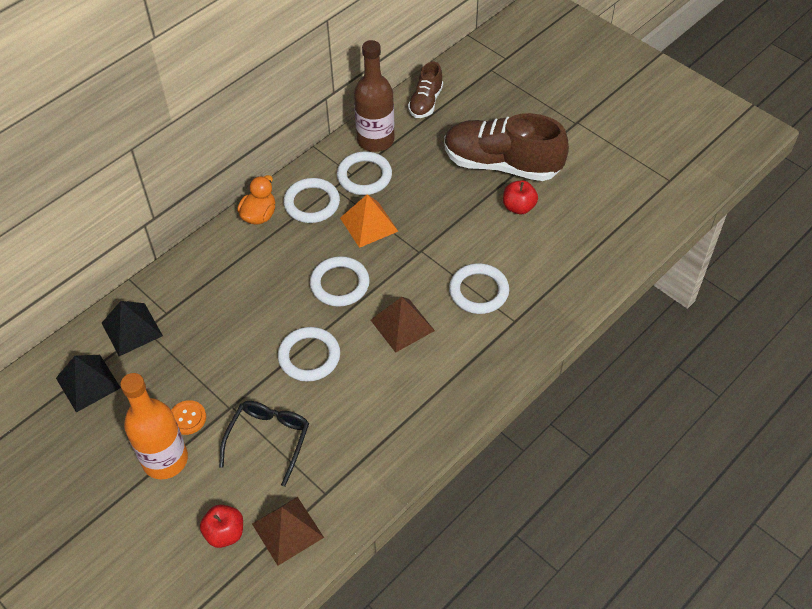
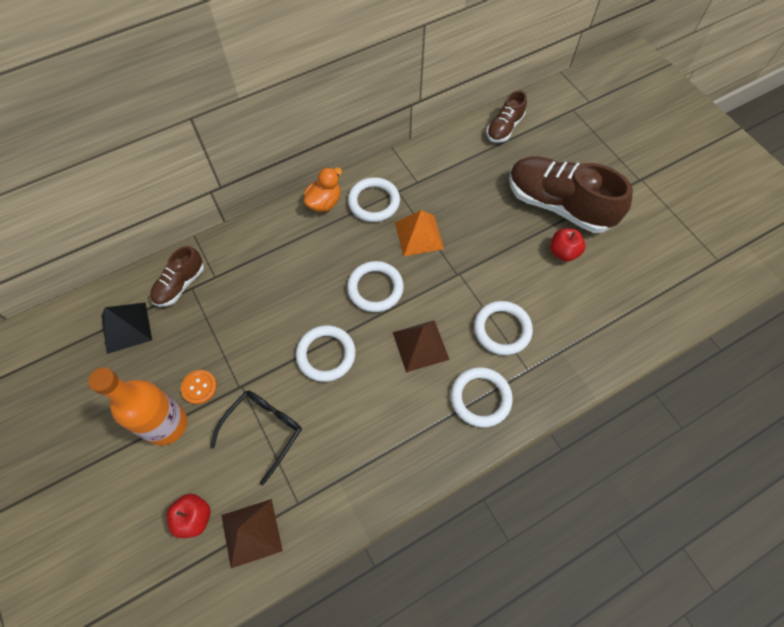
camera: 15 degrees right, 10 degrees up
black pyramid [102,301,163,356] -> brown shoe [150,246,204,307]
white ring [337,151,392,195] -> white ring moved to [450,367,513,427]
brown bottle [354,40,394,152] -> none

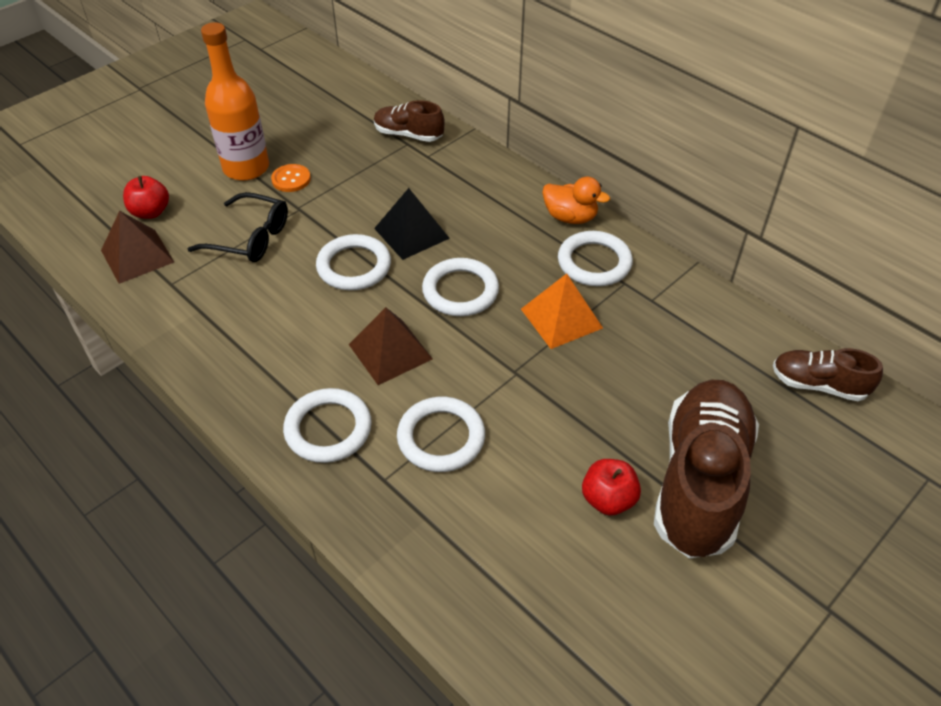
camera: 75 degrees right, 15 degrees down
black pyramid [101,302,152,354] -> black pyramid moved to [374,188,450,260]

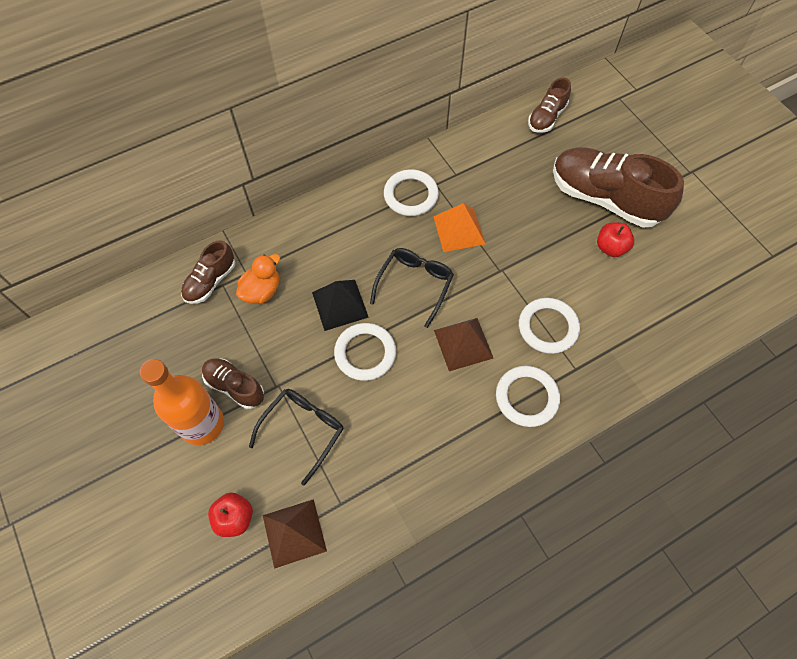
camera: 75 degrees left, 15 degrees up
orange button [271,164,311,192] -> brown shoe [202,358,264,409]
white ring [422,258,499,316] -> black glasses [370,248,454,328]
orange duck [542,177,610,224] -> orange duck moved to [236,254,280,304]

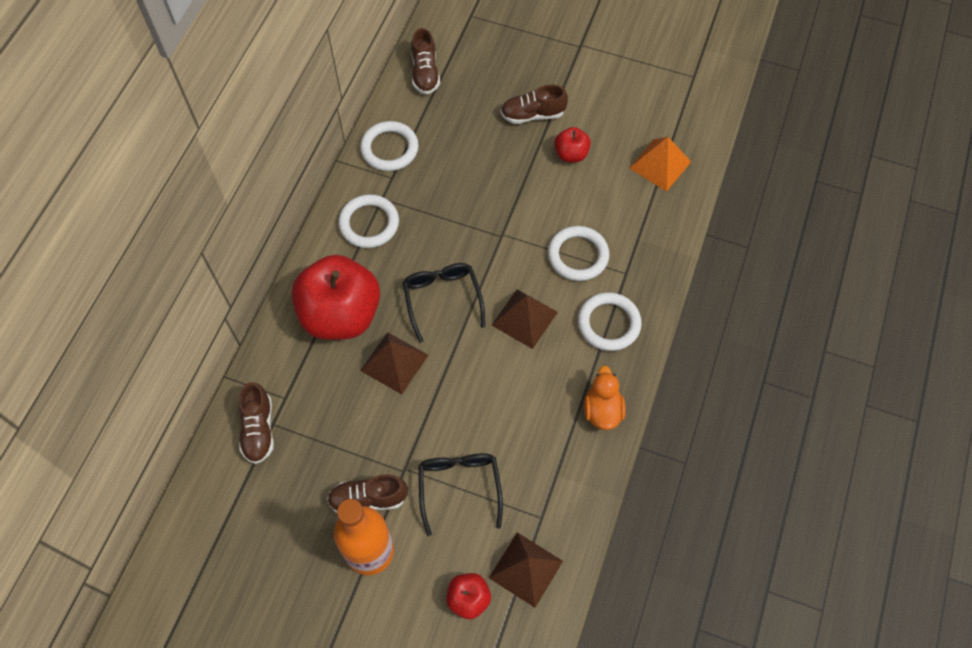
camera: 40 degrees left, 0 degrees up
orange duck [236,254,280,304] -> orange duck moved to [584,365,626,430]
black pyramid [312,280,369,331] -> brown pyramid [360,332,428,394]
white ring [334,323,396,381] -> white ring moved to [360,121,419,171]
orange pyramid [434,203,485,252] -> orange pyramid moved to [629,137,691,192]
brown shoe [553,147,684,227] -> brown shoe [500,85,568,124], size x0.52
none -> red apple [291,255,380,340]

